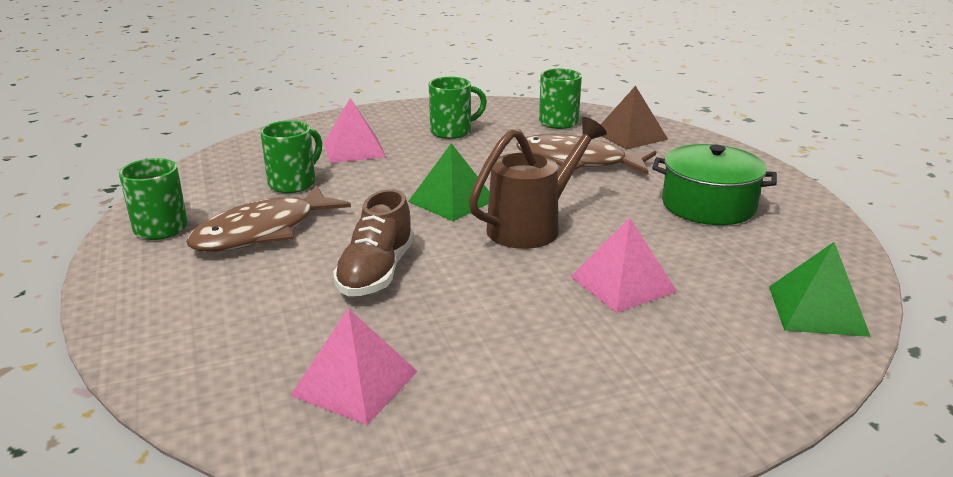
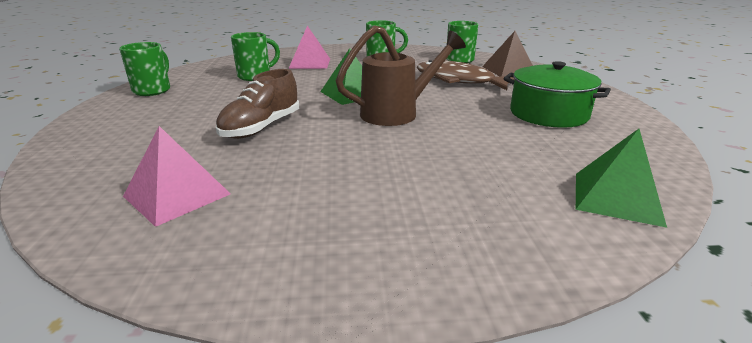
camera: 15 degrees right, 0 degrees up
brown fish [186,185,351,252] -> none
pink pyramid [570,218,677,313] -> none

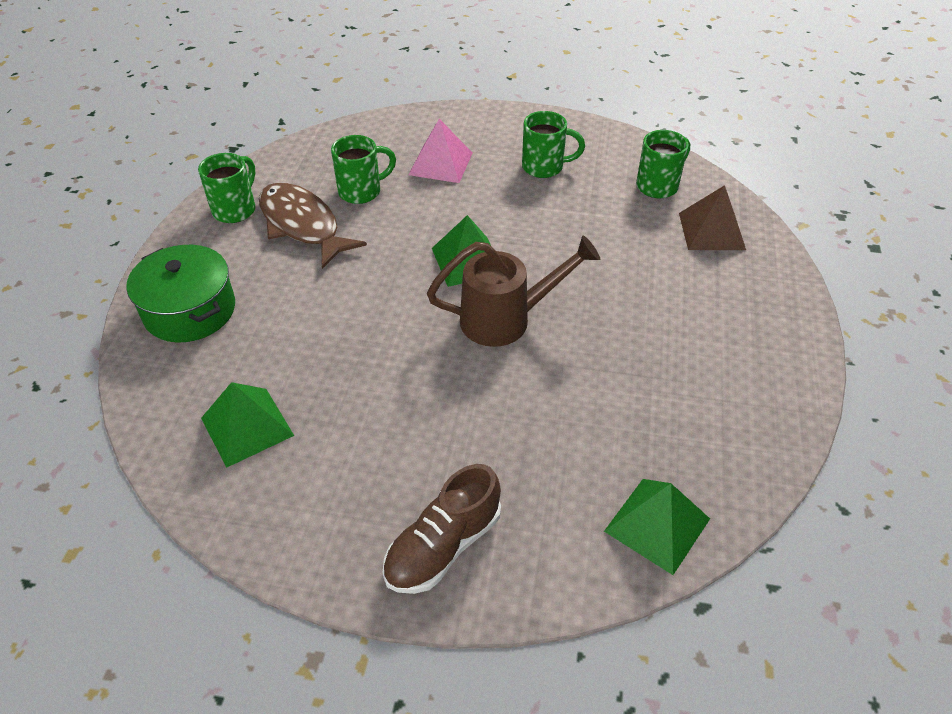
camera: 15 degrees right, 20 degrees up
pink pyramid [123,126,231,227] -> green pyramid [201,382,294,468]
brown shoe [216,69,299,139] -> brown shoe moved to [382,464,501,594]
brown fish [417,60,515,90] -> brown fish moved to [259,183,367,269]
green pot [503,61,611,128] -> green pot moved to [126,245,235,342]

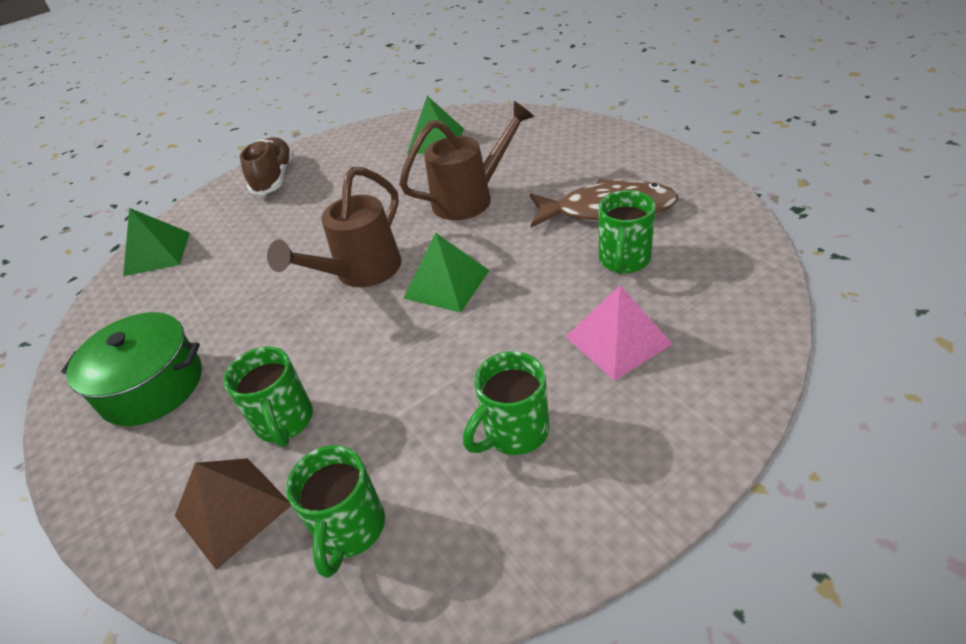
camera: 140 degrees right, 5 degrees down
green pot [126,245,235,342] -> green pot moved to [61,312,202,426]
green mug [198,153,255,223] -> green mug moved to [223,346,313,447]
none -> brown watering can [399,101,535,220]

